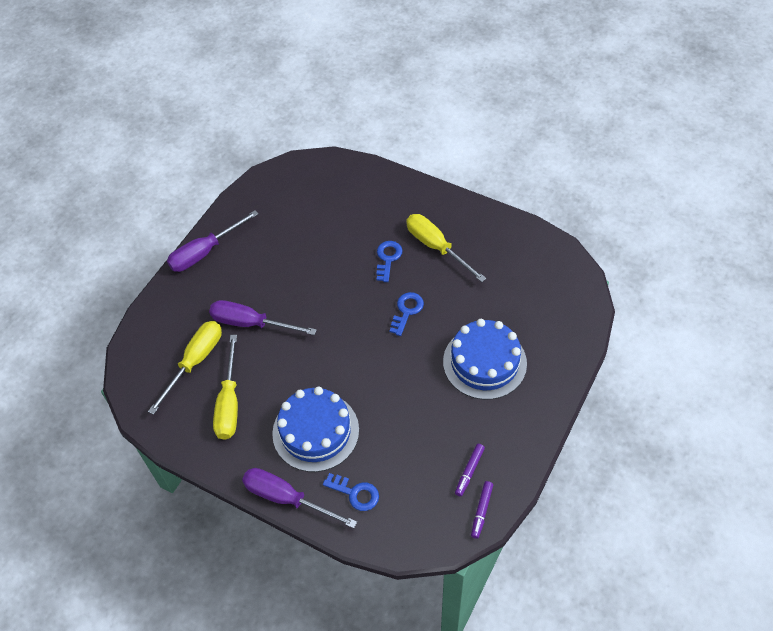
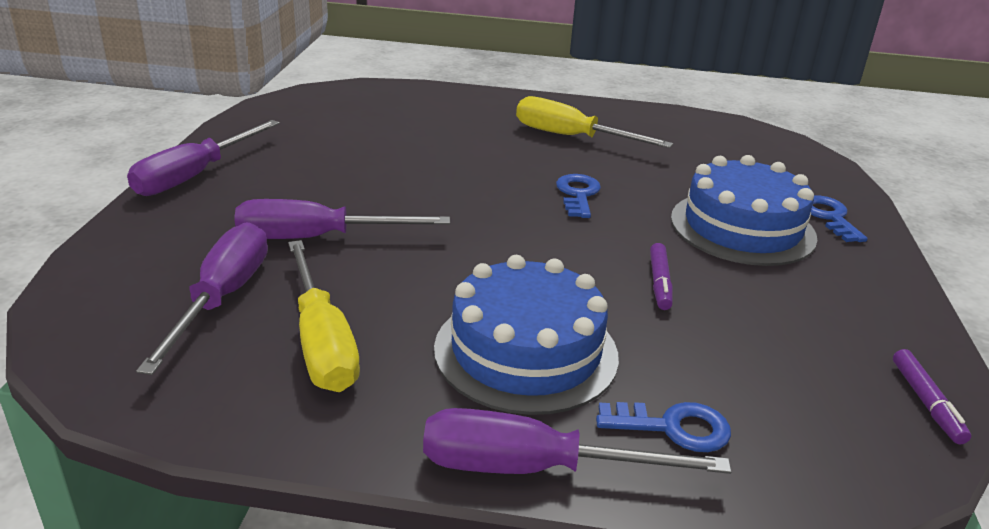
camera: 25 degrees left, 25 degrees down
yellow screwdriver [148,321,222,415] -> purple screwdriver [136,222,268,375]
blue key [376,241,403,282] -> blue key moved to [811,195,868,242]
purple marker [455,444,485,496] -> purple marker moved to [650,243,673,310]

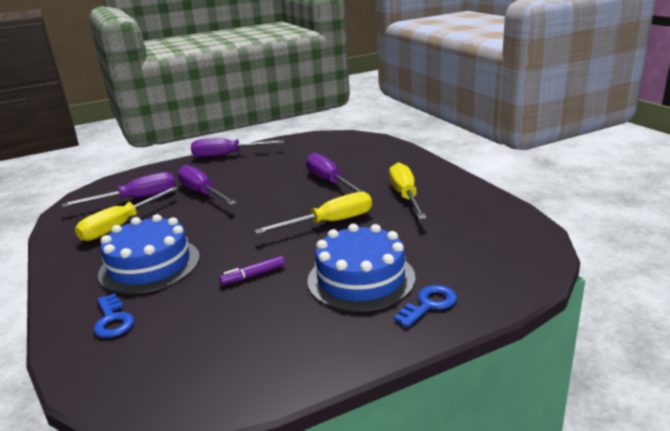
camera: 60 degrees right, 5 degrees down
purple screwdriver [423,408,731,474] -> purple screwdriver moved to [306,153,364,192]
blue key [556,174,601,218] -> yellow screwdriver [254,192,372,234]
purple marker [893,349,971,444] -> none

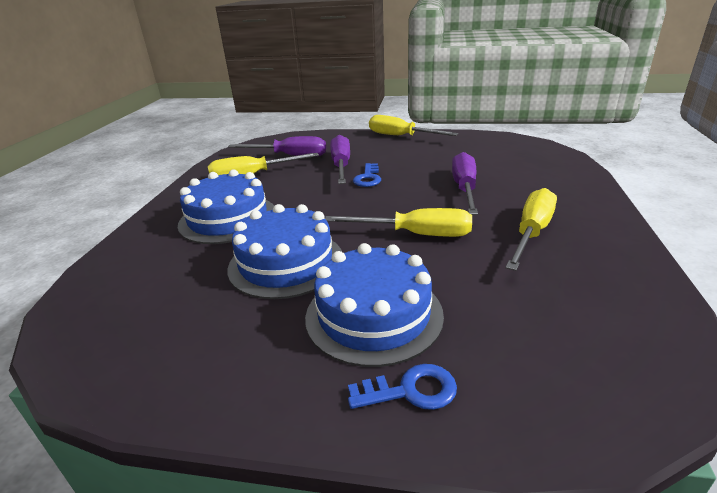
camera: 35 degrees right, 5 degrees up
blue key [94,293,134,338] -> blue key moved to [353,163,381,187]
purple screwdriver [191,138,284,157] -> yellow screwdriver [369,115,459,136]
purple marker [219,256,285,285] -> blue cake [227,204,342,299]

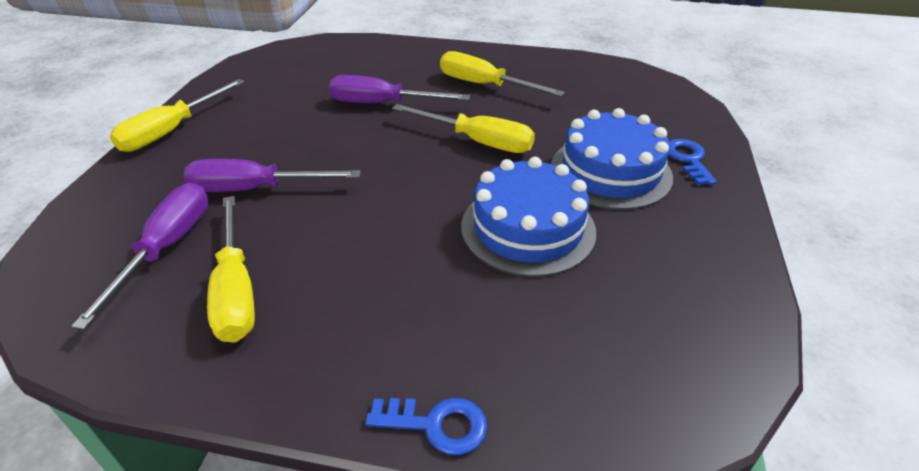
camera: 90 degrees left, 10 degrees up
blue cake [178,169,274,244] -> none
yellow screwdriver [325,208,472,237] -> yellow screwdriver turned 105 degrees clockwise [392,104,535,153]
blue key [353,163,381,187] -> blue key moved to [366,398,487,455]

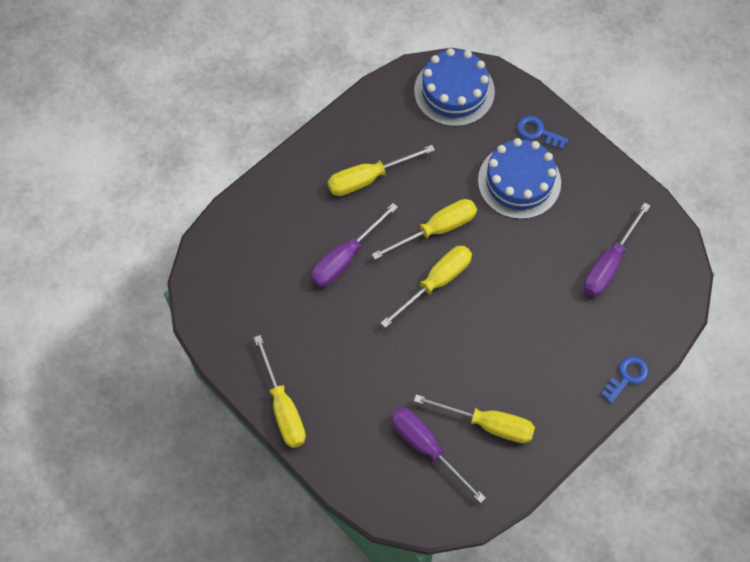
camera: 55 degrees left, 25 degrees up
purple screwdriver [184,159,361,192] -> purple screwdriver moved to [584,202,650,297]
blue cake [461,157,596,277] -> blue cake moved to [414,48,495,126]
none -> yellow screwdriver [381,246,472,328]

